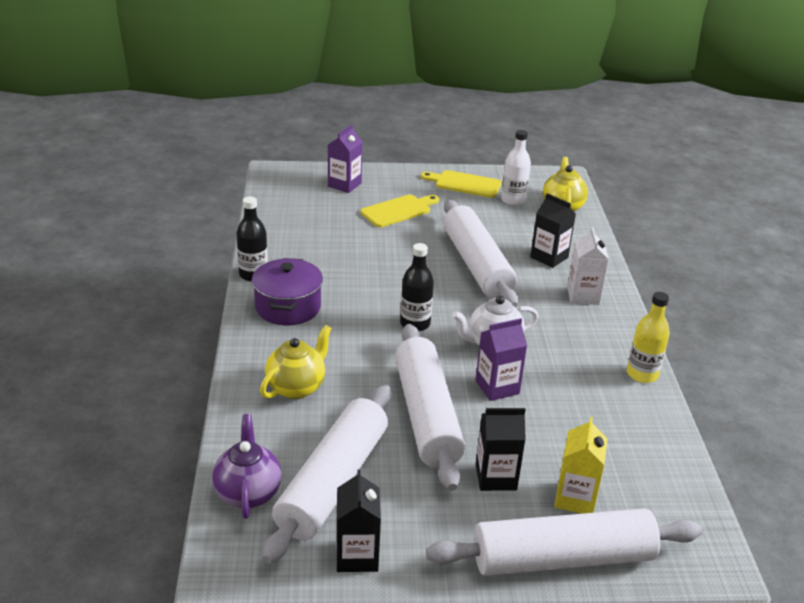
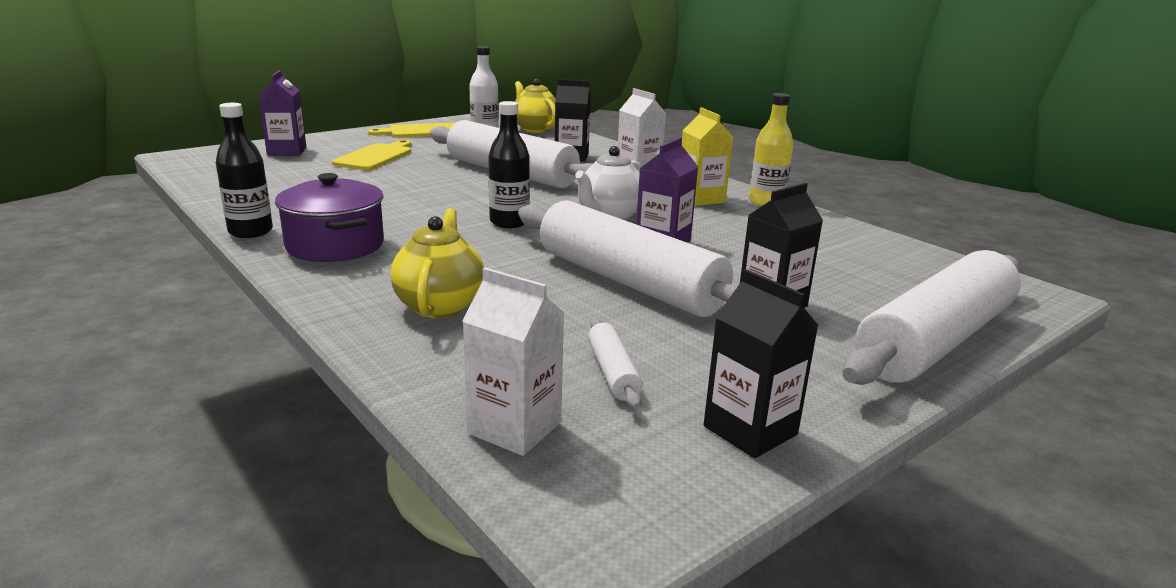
camera: 35 degrees left, 10 degrees down
purple teapot [212,414,282,519] -> white carton [462,268,564,456]
white rolling pin [262,385,392,564] -> white rolling pin [588,319,643,409], size x0.41
yellow carton [554,417,608,514] -> yellow carton moved to [682,107,733,206]

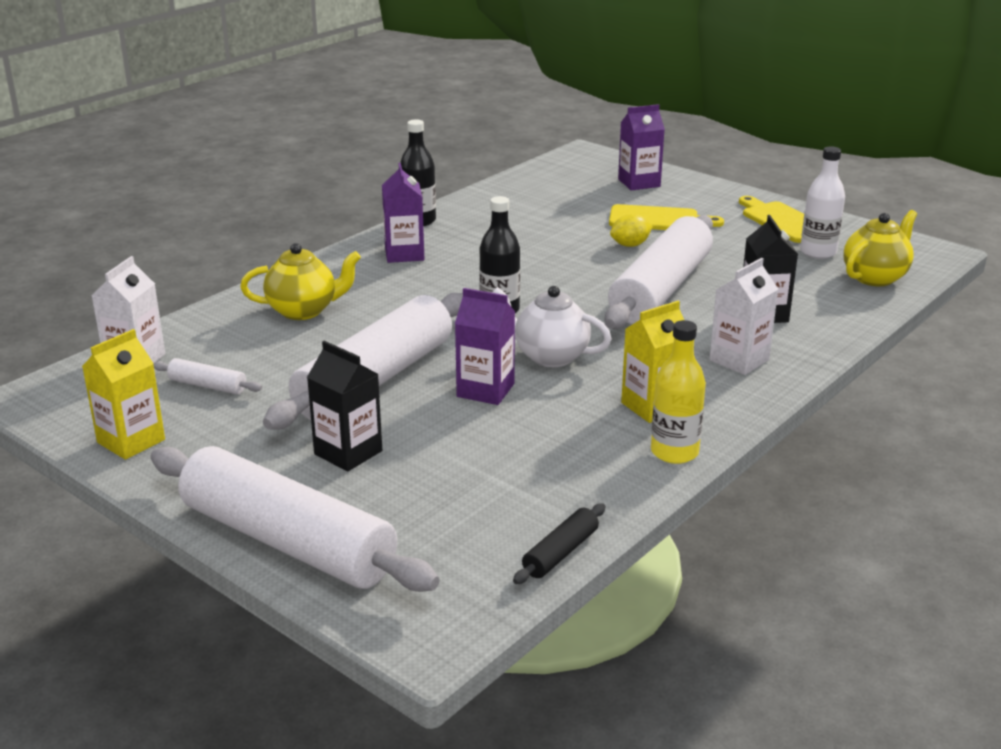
camera: 80 degrees right, 5 degrees up
purple pot [275,173,384,262] -> purple carton [382,163,425,263]
white rolling pin [588,319,643,409] -> white rolling pin turned 45 degrees clockwise [153,358,262,395]
black carton [704,269,819,459] -> yellow carton [82,329,165,460]
none -> black rolling pin [513,503,605,584]
none -> yellow lemon [610,214,653,247]

